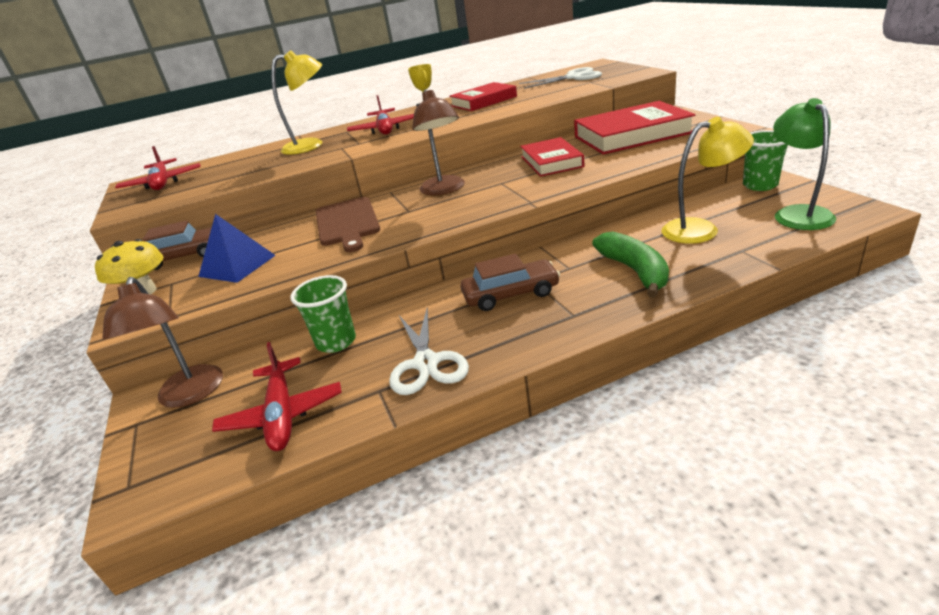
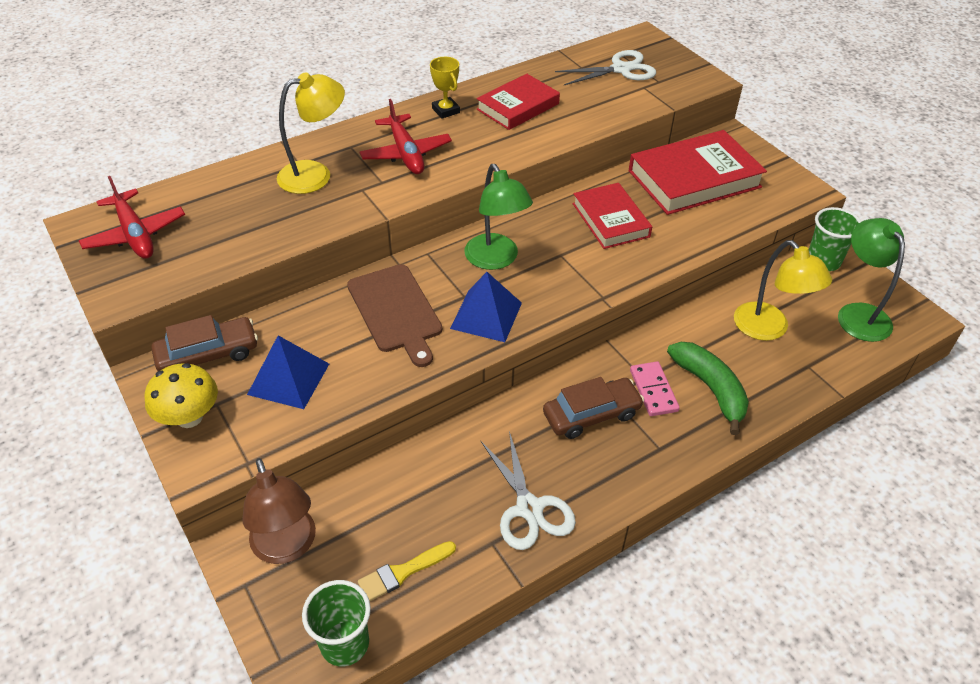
camera: 15 degrees left, 15 degrees up
red plane [212,342,342,451] -> yellow brush [358,541,456,601]
green cup [290,275,356,353] -> green cup moved to [302,580,371,666]
brown lamp [413,89,465,195] -> green lamp [465,164,533,270]
yellow lamp [662,117,754,244] -> yellow lamp turned 75 degrees clockwise [734,240,832,341]
none -> blue pyramid [450,272,522,342]
none -> pink domino [630,361,680,416]

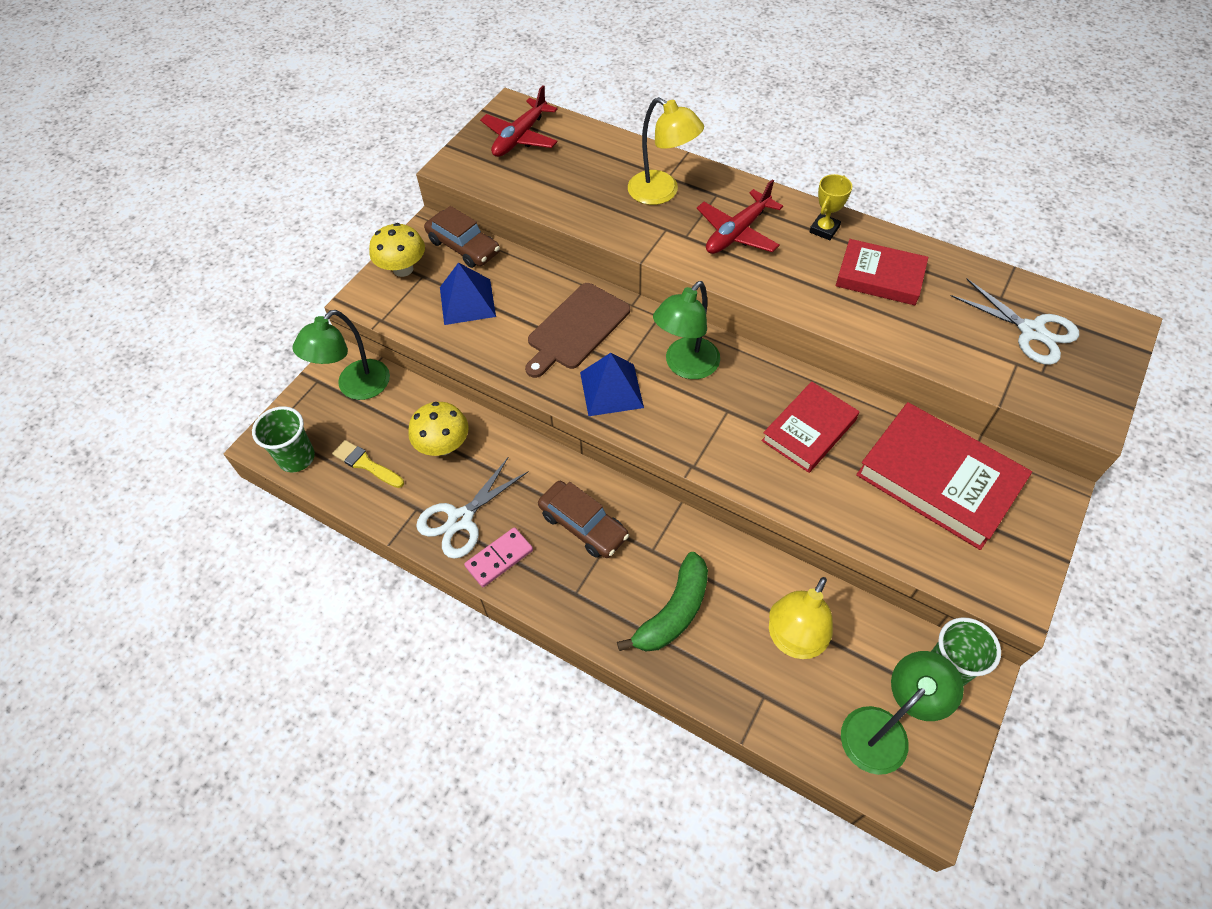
camera: 65 degrees right, 10 degrees up
brown lamp [242,458,316,564] -> green lamp [292,310,390,400]
pink domino [630,361,680,416] -> pink domino moved to [464,527,533,587]
none -> yellow mushroom [408,402,469,456]

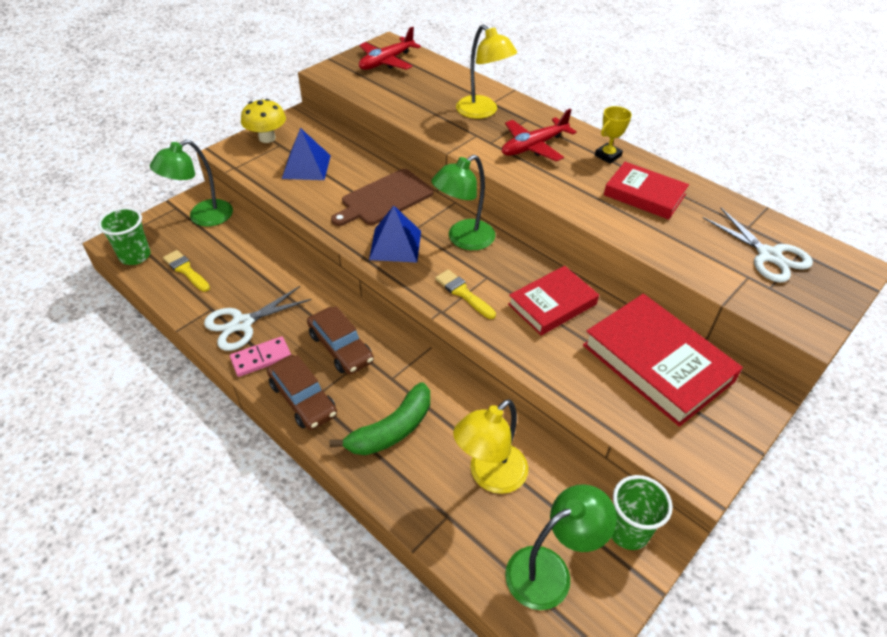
camera: 10 degrees right, 10 degrees down
yellow mushroom [408,402,469,456] -> none
brown car [424,206,500,268] -> brown car moved to [267,355,337,430]
none -> yellow brush [435,269,496,319]

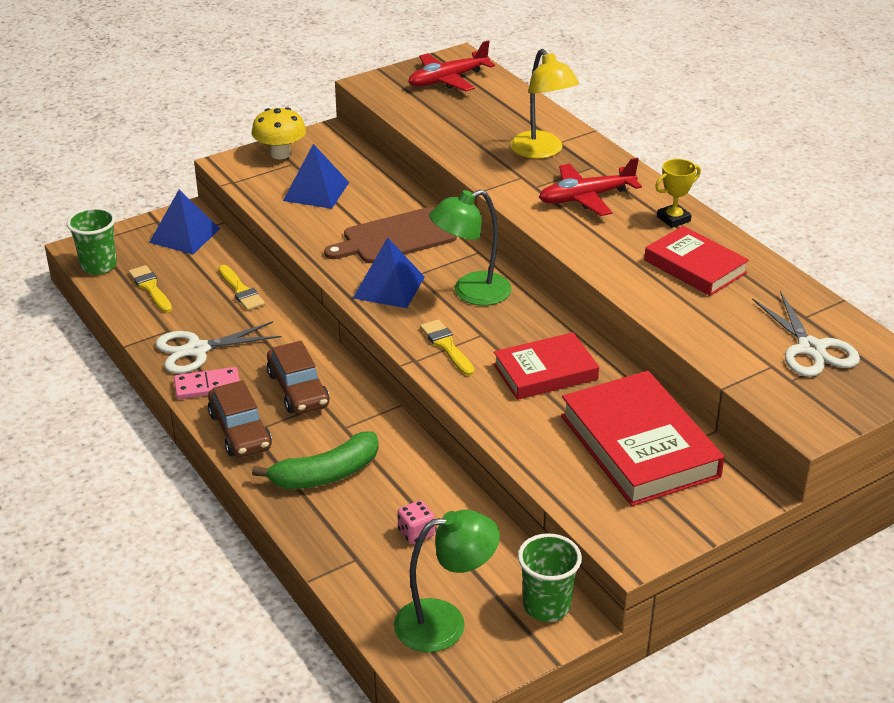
camera: 15 degrees right, 10 degrees down
green lamp [150,140,233,226] -> blue pyramid [149,190,220,255]
yellow lamp [453,399,528,494] -> pink dice [397,500,435,544]
none -> yellow brush [219,265,265,311]

